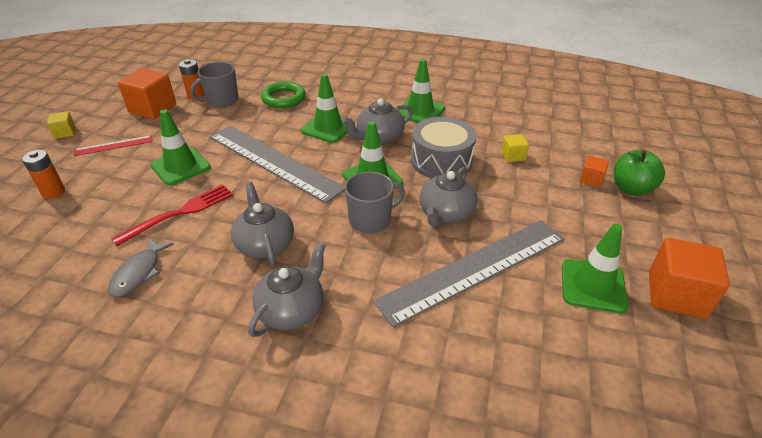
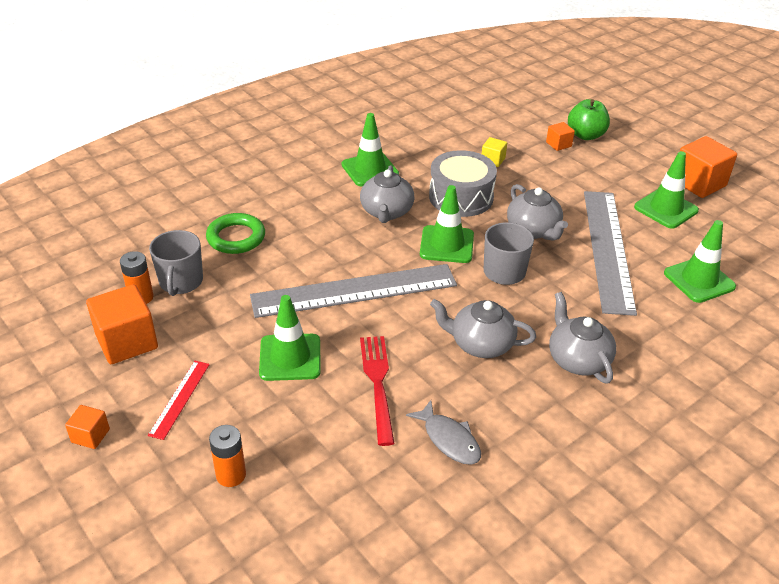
camera: 55 degrees left, 0 degrees up
yellow cube [47,111,76,139] -> orange cube [65,405,110,449]
green traffic cone [301,74,355,143] -> green traffic cone moved to [664,220,736,303]

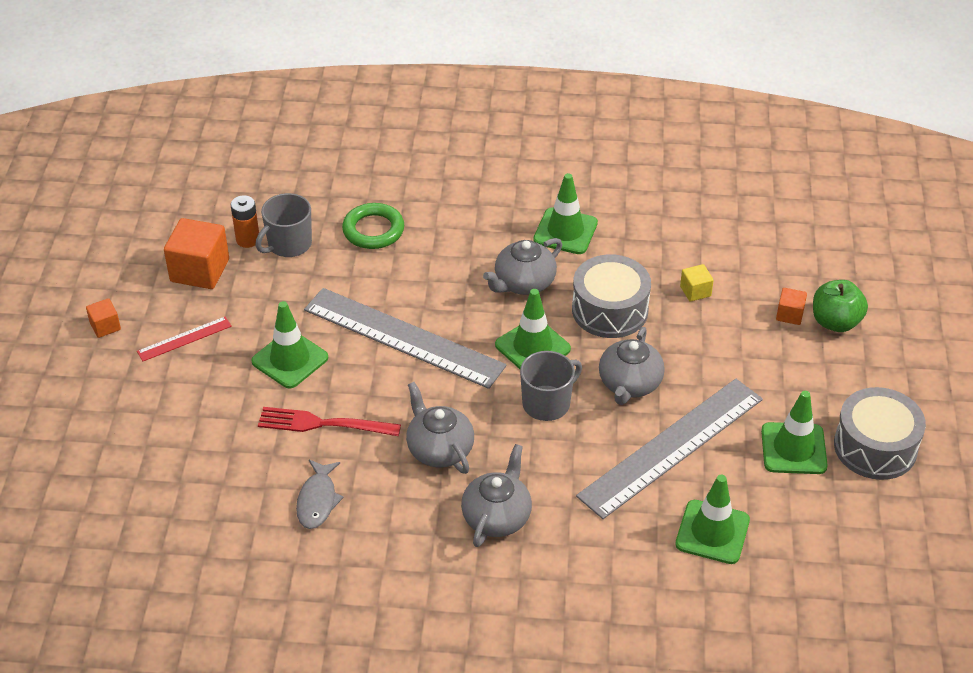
camera: 45 degrees right, 5 degrees up
orange battery [209,425,246,487] -> none
red fork [360,336,395,446] -> red fork turned 120 degrees counterclockwise [258,407,401,436]
orange cube [680,136,737,198] -> grey drum [834,387,926,480]

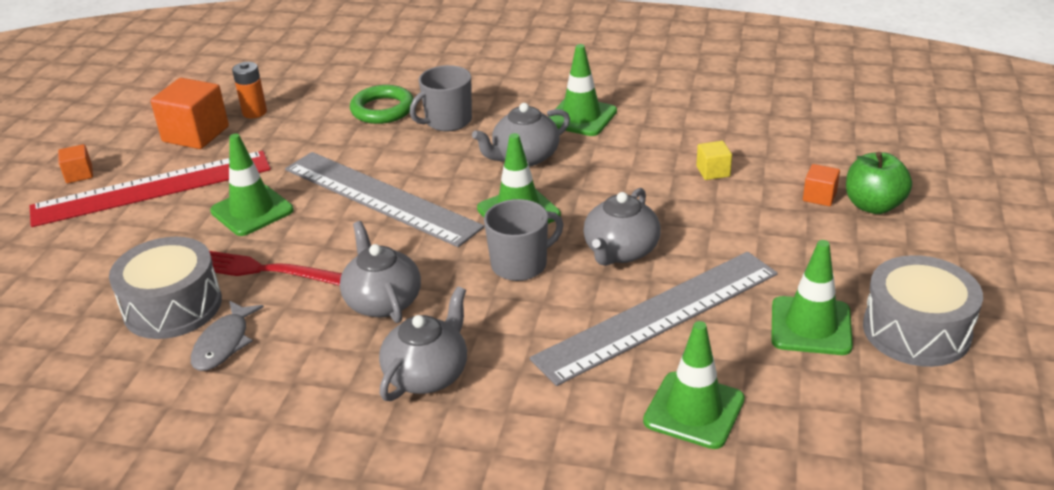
camera: 10 degrees right, 10 degrees down
red ruler [137,316,232,361] -> red ruler [30,151,271,227], size x2.26
grey mug [256,193,312,257] -> grey mug moved to [410,65,472,131]
grey drum [572,254,651,338] -> grey drum moved to [109,237,222,339]

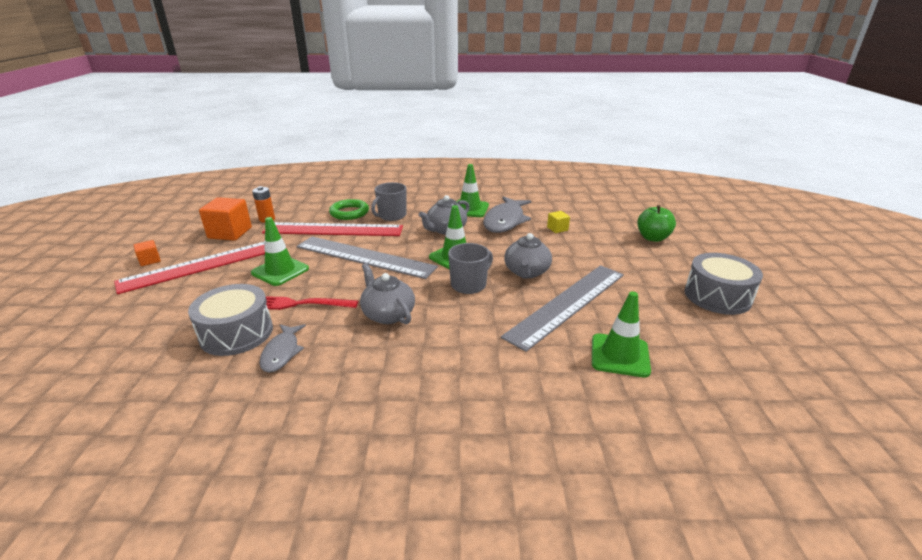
camera: 15 degrees left, 5 degrees down
grey teapot [379,286,467,401] -> none
green traffic cone [771,240,853,355] -> none
orange cube [803,164,840,206] -> none
none -> red ruler [262,222,403,236]
none -> grey fish [483,196,531,233]

